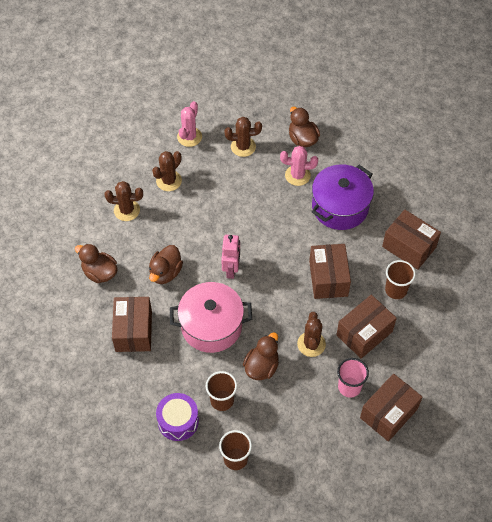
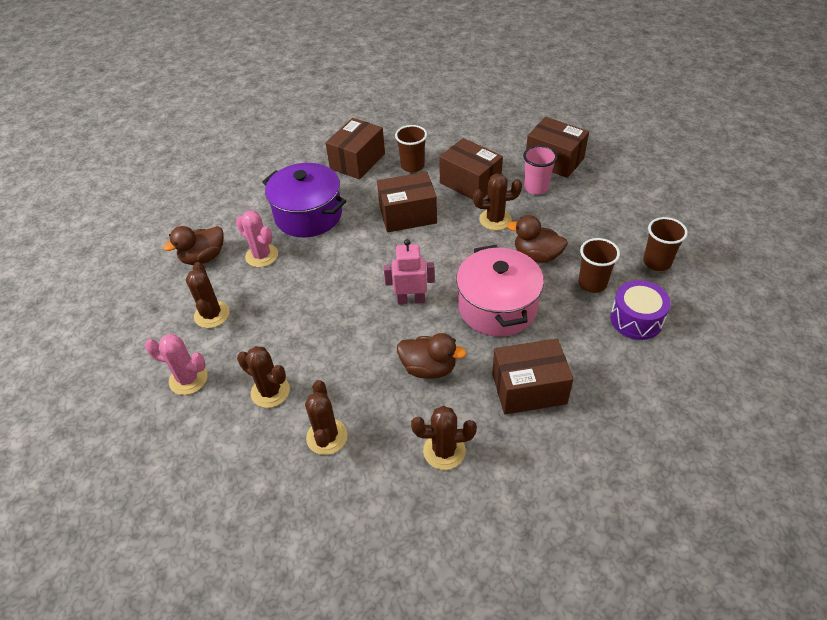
camera: 95 degrees left, 10 degrees down
brown duck [75,244,118,283] -> brown cactus [411,406,477,470]
pink cactus [280,146,318,186] -> pink cactus turned 45 degrees counterclockwise [236,210,278,267]

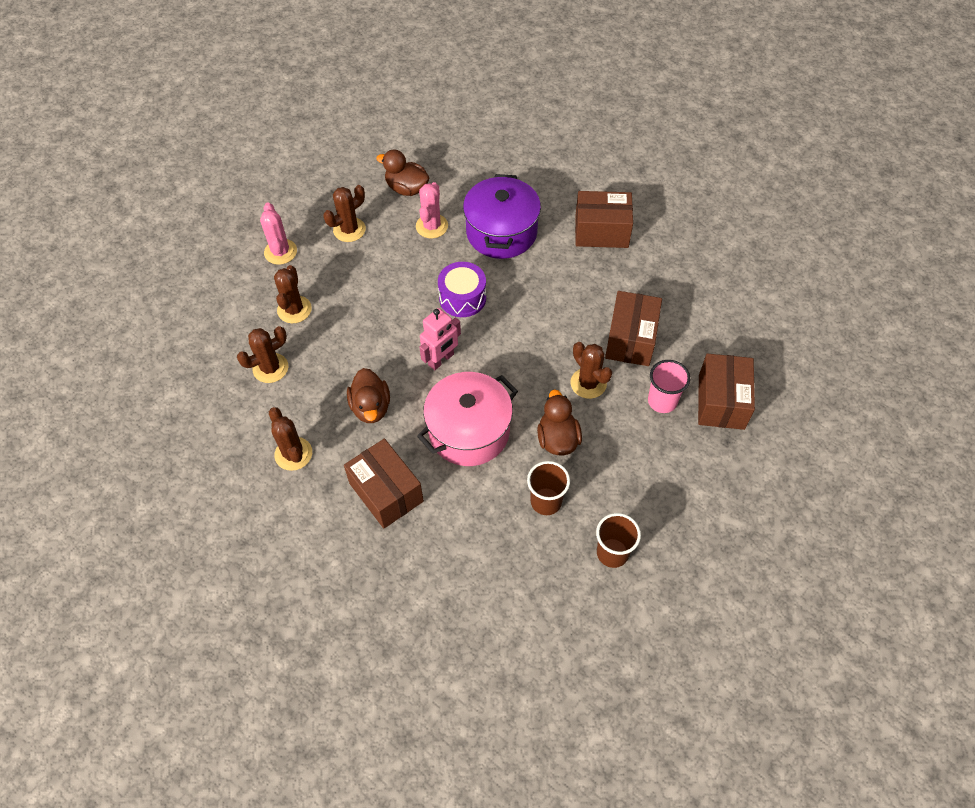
camera: 60 degrees right, 10 degrees up
brown box [377,172,437,232] -> none
pink robot [384,239,435,305] -> pink robot turned 75 degrees clockwise [419,308,461,370]
brown cup [395,125,427,173] -> none
purple drum [610,280,671,340] -> purple drum moved to [438,262,486,317]

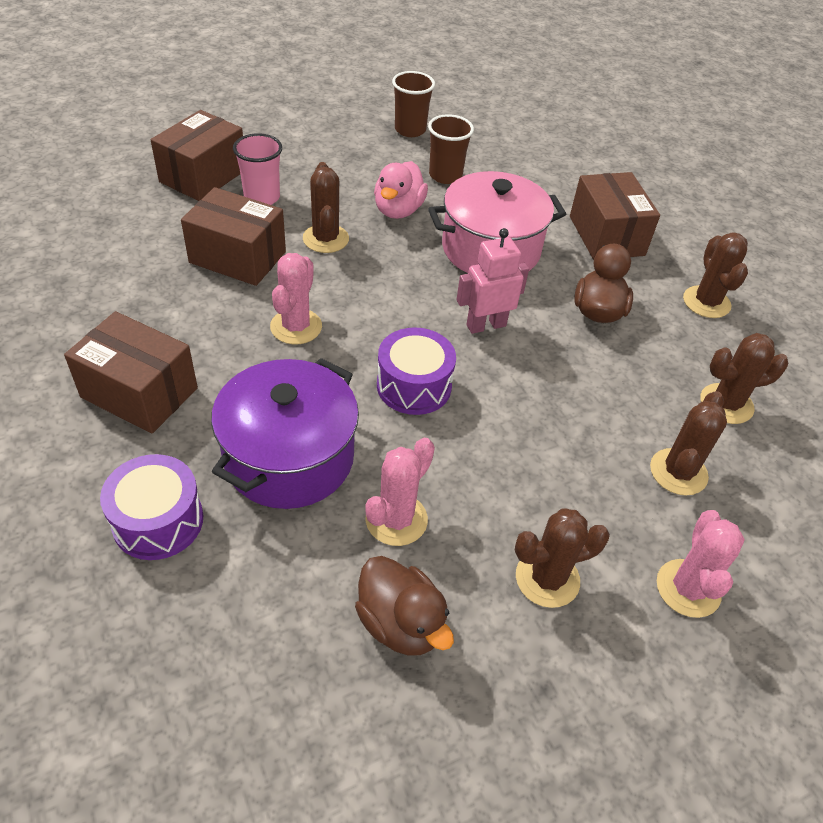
camera: 160 degrees left, 10 degrees down
brown duck [537,389,582,455] -> pink duck [374,161,428,219]
brown box [605,291,662,366] -> brown box turned 75 degrees clockwise [181,187,286,286]
none -> purple drum [100,454,203,560]
none -> pink cactus [270,253,322,344]

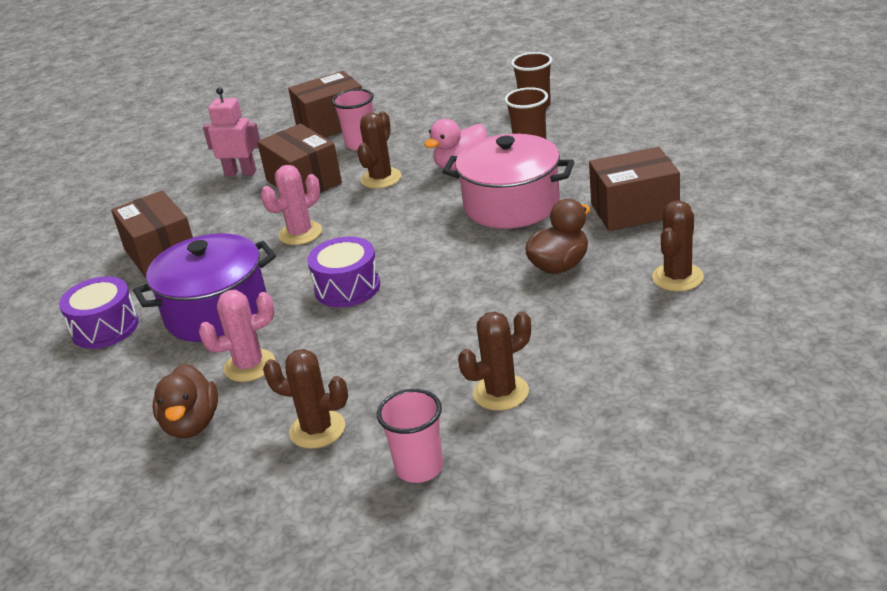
camera: 40 degrees right, 15 degrees down
pink robot [456,228,529,334] -> pink robot moved to [203,87,260,176]
brown box [570,172,660,260] -> brown box turned 60 degrees clockwise [589,147,680,231]
pink cactus [657,510,745,618] -> pink cup [377,389,443,483]
brown cactus [700,333,788,424] -> none

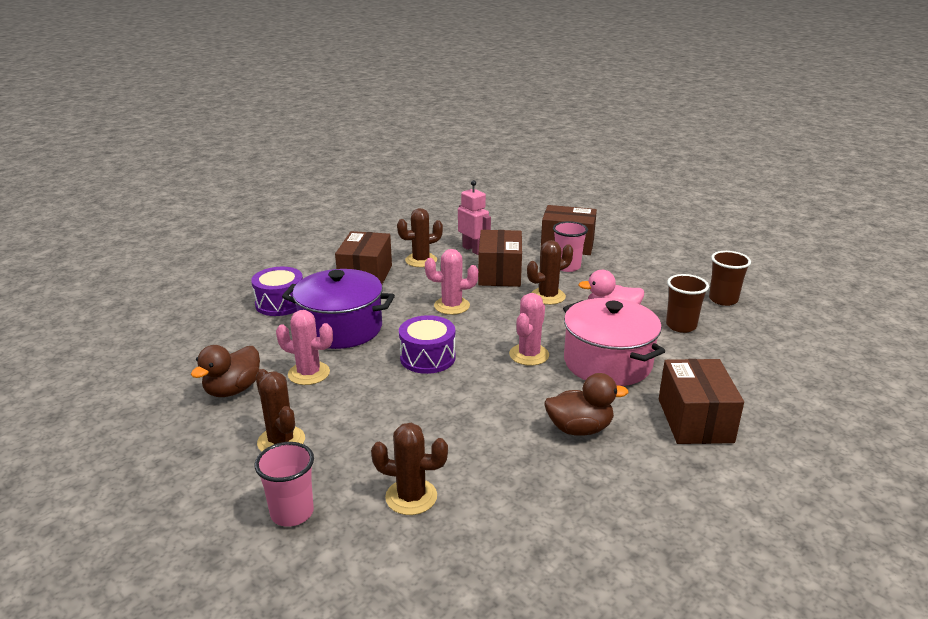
camera: 35 degrees right, 5 degrees down
brown box [589,147,680,231] -> brown box turned 60 degrees clockwise [659,359,744,444]
brown cactus [652,200,704,292] -> brown cactus moved to [397,208,443,267]
none -> pink cactus [509,293,549,366]

